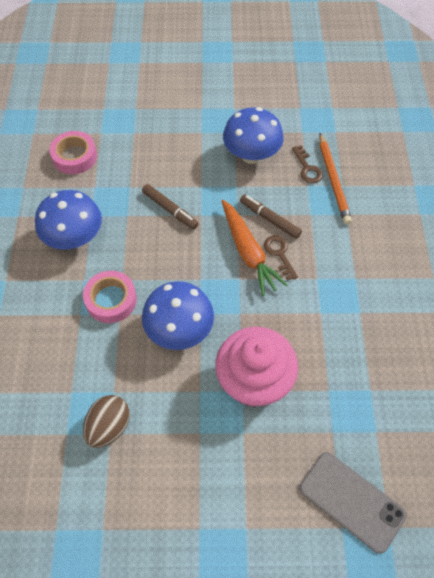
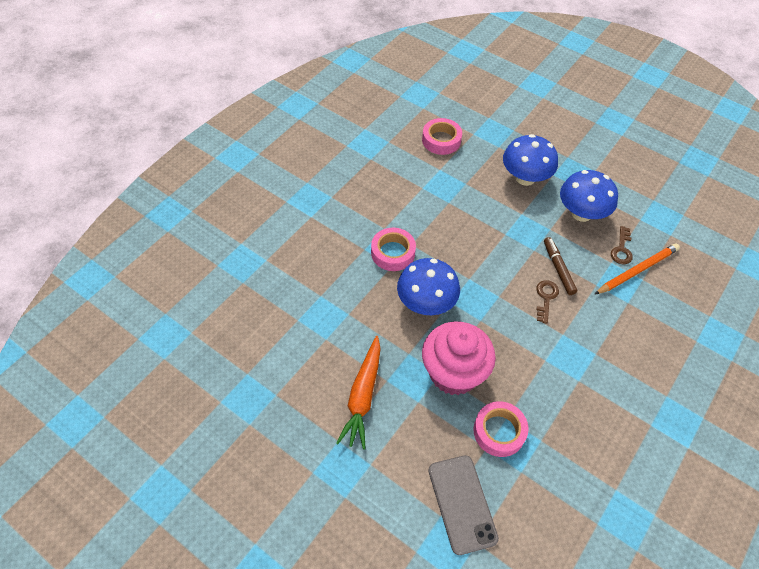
camera: 35 degrees right, 5 degrees down
blue mushroom [35,190,102,250] -> blue mushroom moved to [503,134,558,186]
brown egg [83,395,130,448] -> none
brown marker [142,184,199,229] -> none
orange carrot [222,200,288,296] -> orange carrot moved to [336,336,381,450]
orange pencil [319,133,352,225] -> orange pencil turned 150 degrees counterclockwise [594,243,680,295]
none -> pink tape [473,401,529,457]

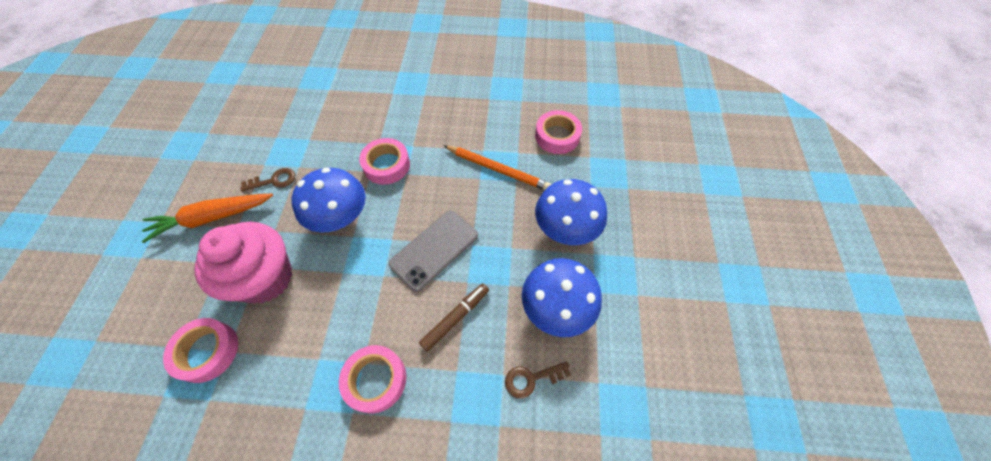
camera: 60 degrees right, 5 degrees up
grey phone [428,455,499,555] -> grey phone moved to [389,211,478,292]
brown key [536,280,559,324] -> brown key moved to [240,168,295,192]
orange pencil [594,243,680,295] -> orange pencil moved to [443,145,551,190]
none -> pink tape [339,345,406,414]

